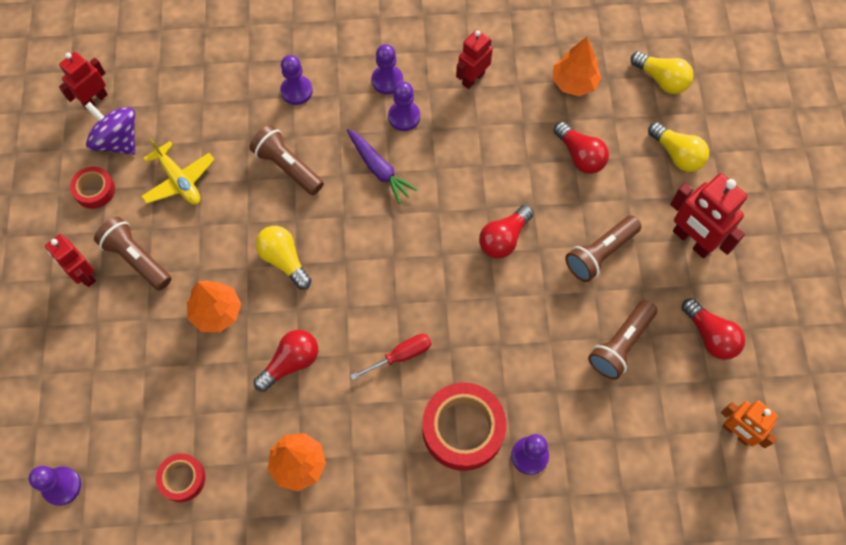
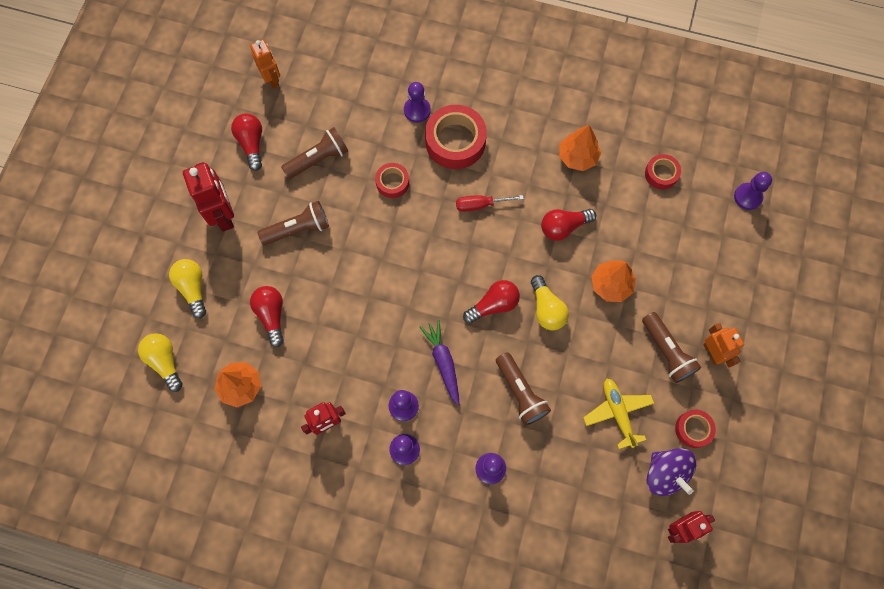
camera: 160 degrees left, 5 degrees up
red robot [45,234,96,287] -> orange robot [703,323,744,368]
red light bulb [479,205,534,259] -> red light bulb moved to [463,280,520,323]
none -> red tape [375,163,409,198]

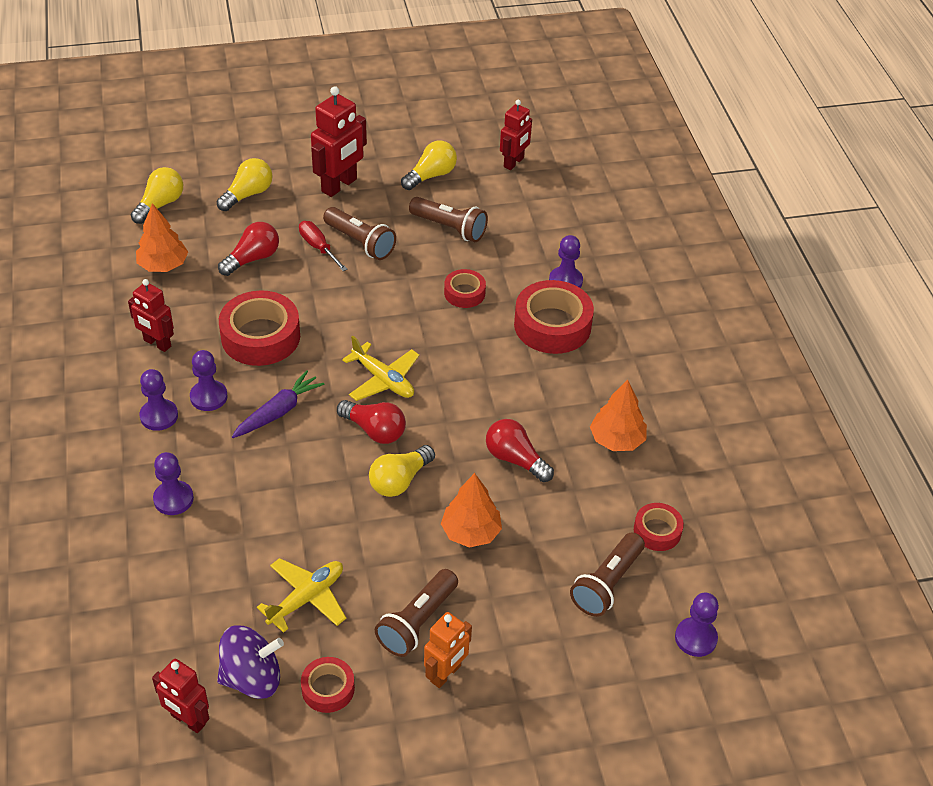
camera: 60 degrees right, 25 degrees down
red light bulb [231,113,262,171] -> yellow light bulb [401,141,457,190]
orange robot [250,39,280,89] -> red robot [500,100,532,170]
red screwdriver [456,195,524,212] -> red screwdriver moved to [299,221,348,271]
brown flashlight [496,352,551,426] -> brown flashlight moved to [570,532,645,617]
purple spinning top [647,448,696,496] -> purple spinning top turned 135 degrees counterclockwise [217,626,284,699]
none -> red tape [219,291,300,366]
none -> yellow plane [342,336,419,401]

